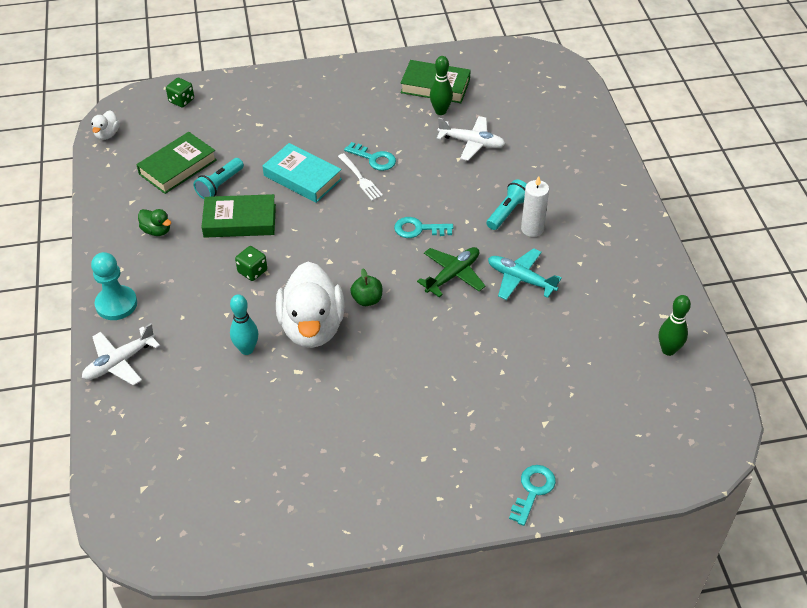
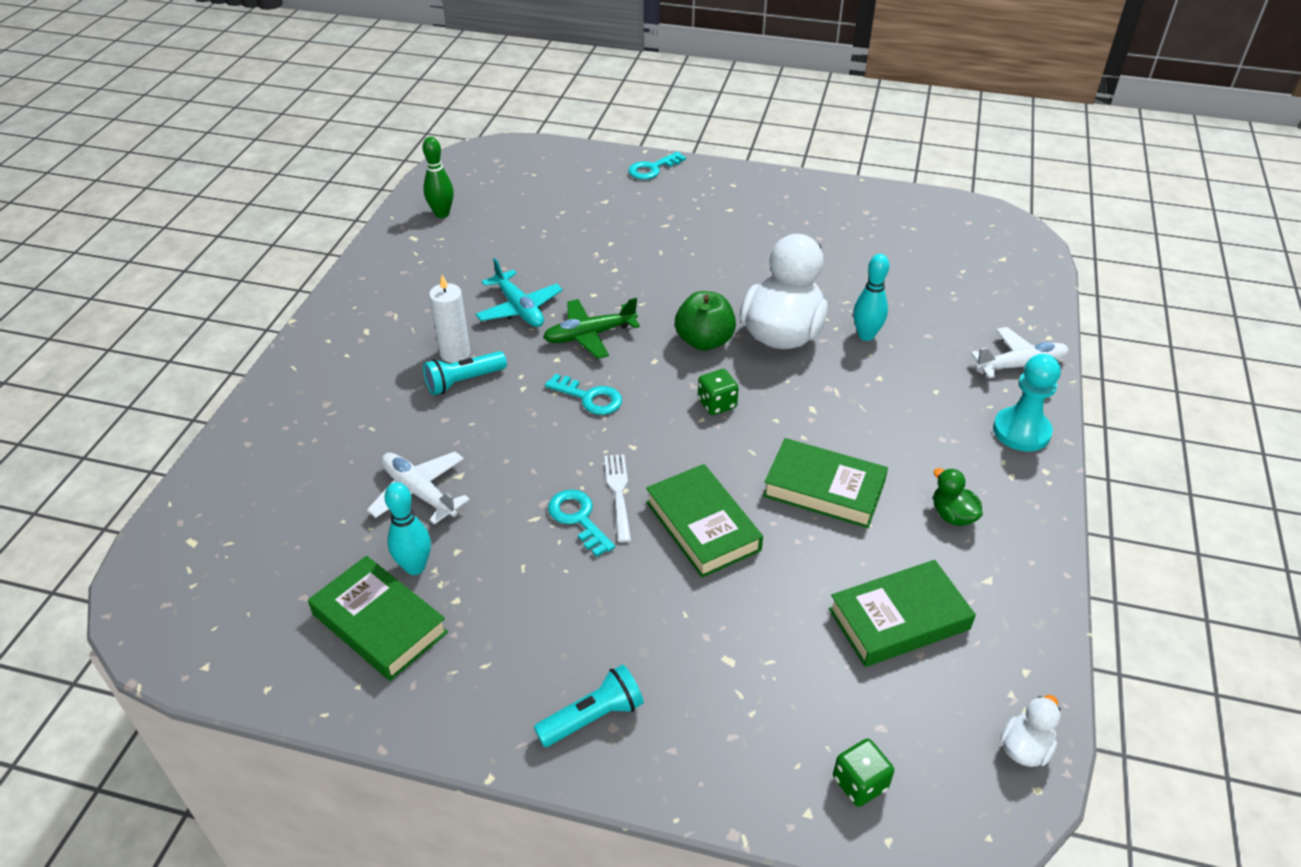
camera: 155 degrees left, 5 degrees down
turquoise flashlight [194,158,244,199] -> turquoise flashlight moved to [534,664,644,747]
green dice [235,246,267,281] -> green dice moved to [698,369,739,415]
turquoise book [263,143,342,203] -> green book [646,464,763,578]
green apple [350,269,382,306] -> green apple [675,291,736,351], size x1.50
green bowling pin [430,56,453,115] -> turquoise bowling pin [385,482,431,575]

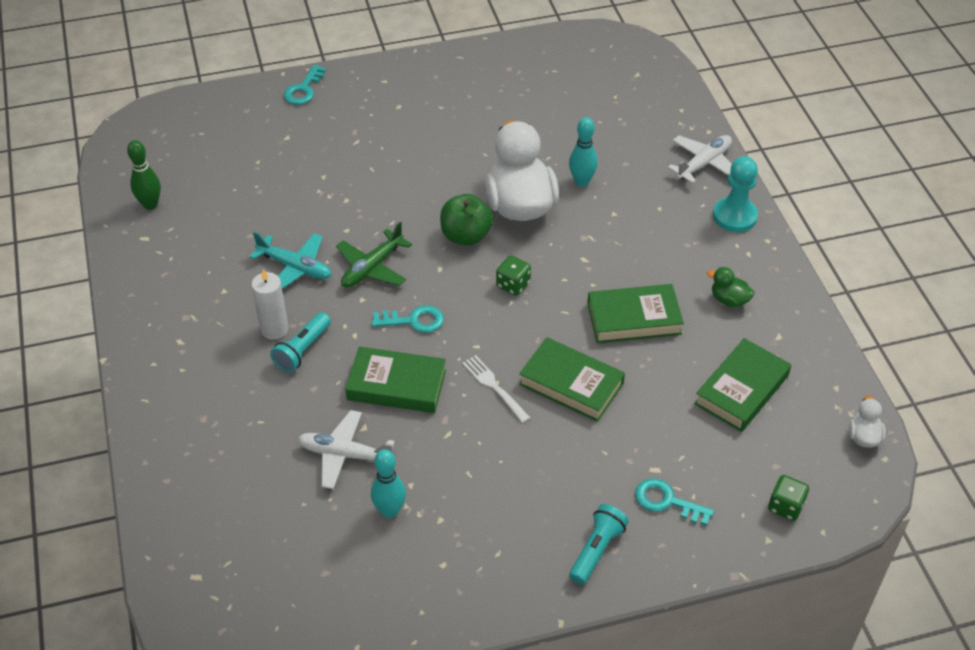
camera: 30 degrees left, 5 degrees up
green book [308,556,448,681] -> green book moved to [345,346,446,413]
turquoise key [548,489,615,557] -> turquoise key moved to [635,478,714,526]

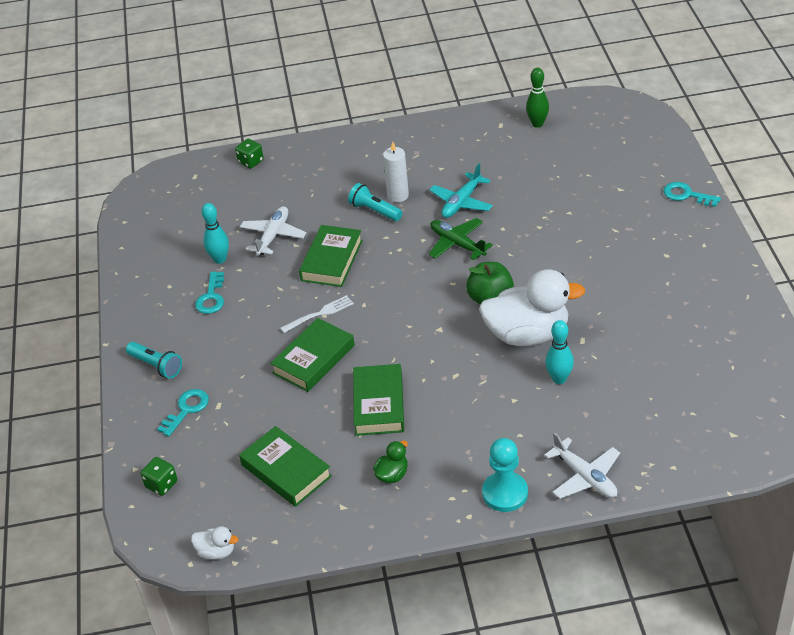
camera: 100 degrees right, 5 degrees down
turquoise key [372,305,444,333] -> turquoise key moved to [195,272,224,314]
green dice [496,255,531,296] -> green dice moved to [235,139,264,168]

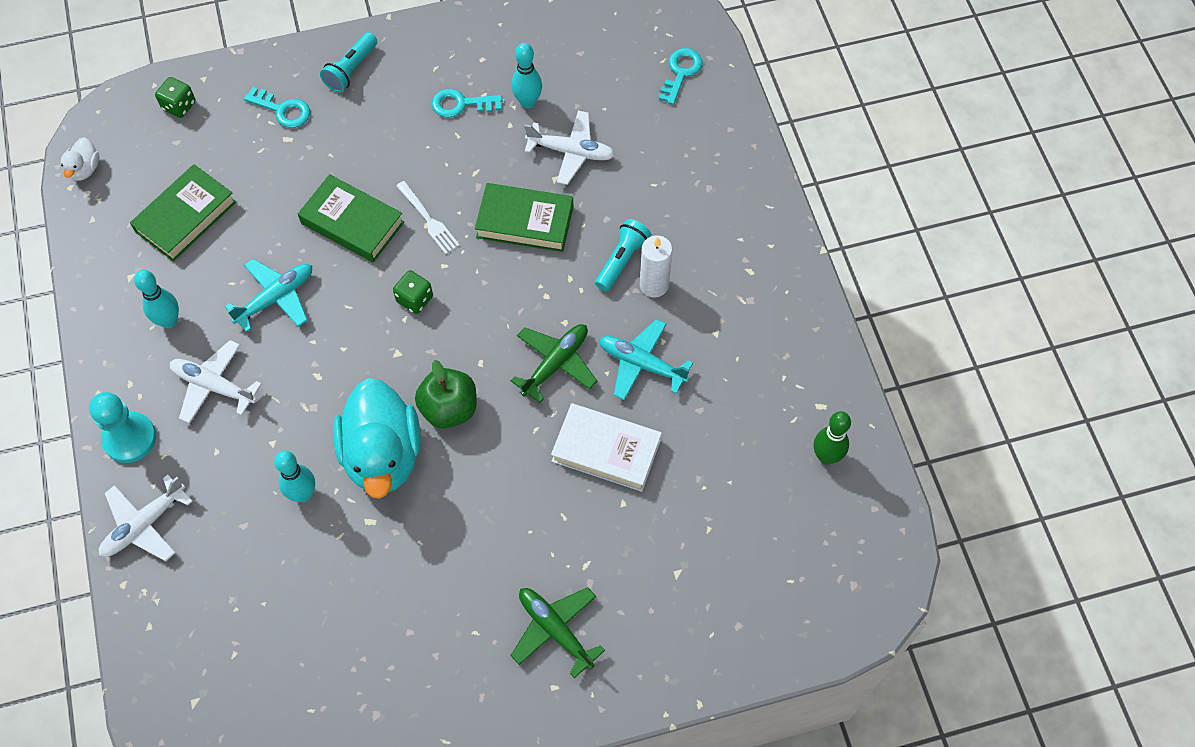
camera: 80 degrees right, 20 degrees up
green dice [235,139,264,168] -> green dice moved to [393,270,433,314]
green book [353,364,404,436] -> turquoise plane [225,259,312,332]
green duck [373,440,408,484] -> turquoise bowling pin [134,270,179,328]
white duck [479,269,585,346] -> turquoise duck [333,378,421,499]
turquoise key [663,182,721,207] -> turquoise key moved to [659,48,703,105]
none -> white plane [170,340,262,424]
none -> green plane [511,587,605,678]
none -> white book [551,403,662,492]

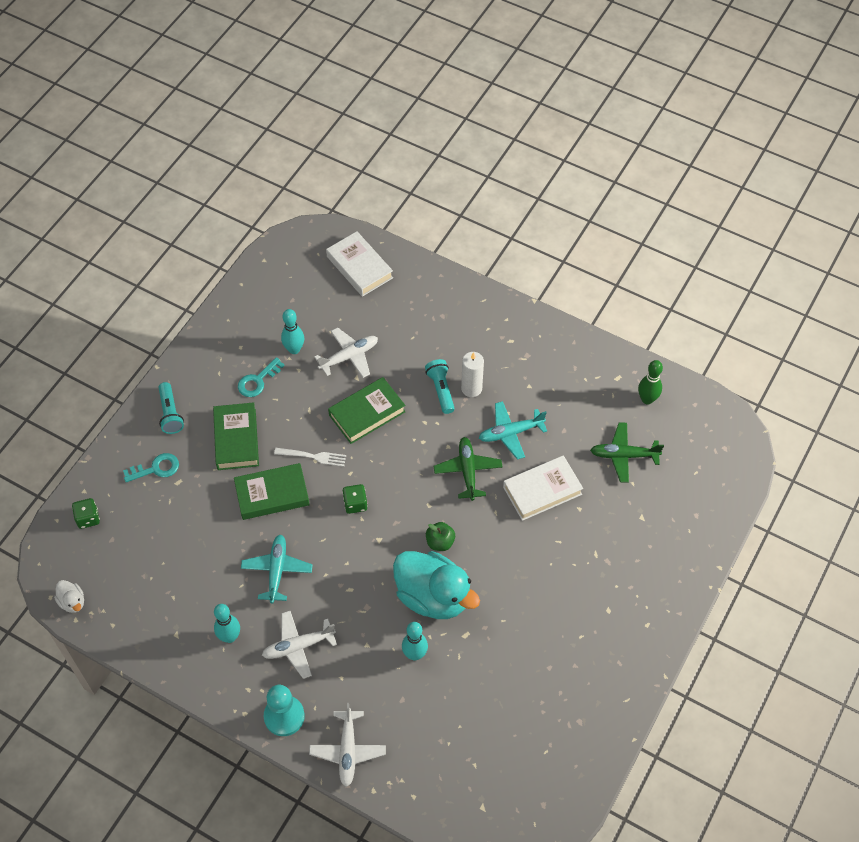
camera: 45 degrees left, 5 degrees down
green book [130,164,236,261] -> green book moved to [213,402,259,470]
green apple [415,360,477,429] -> green apple [426,522,455,551], size x0.66
green plane [511,587,605,678] -> green plane moved to [590,422,664,483]
turquoise key [659,48,703,105] -> white book [326,231,393,297]

